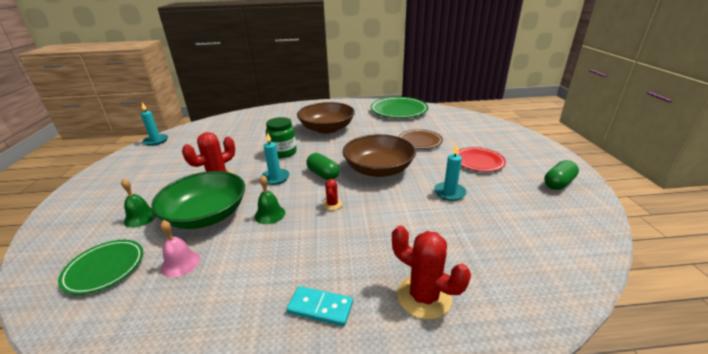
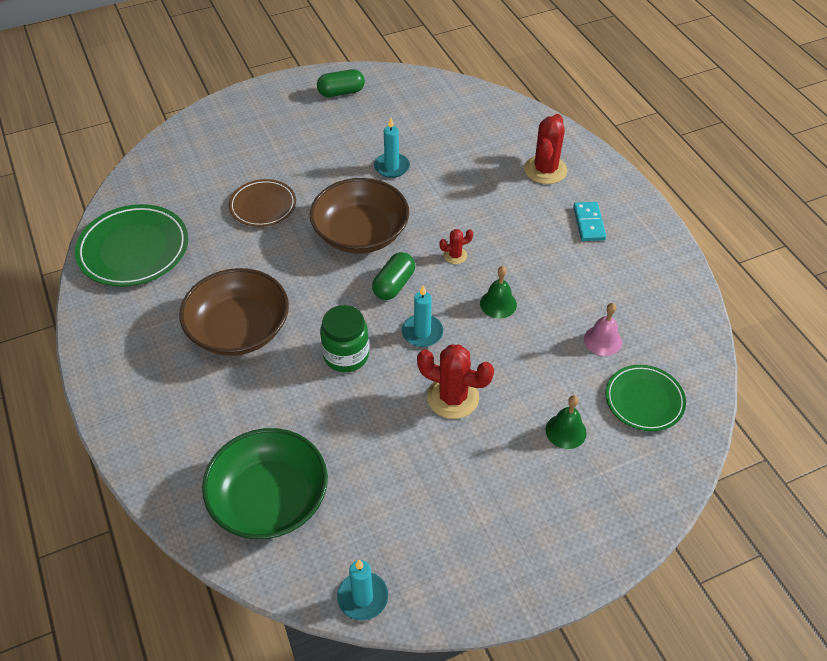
camera: 110 degrees left, 20 degrees up
green bowl [151,171,245,229] -> green bowl moved to [202,428,328,539]
red plate [457,147,506,172] -> none
green capsule [544,160,579,190] -> green capsule turned 45 degrees counterclockwise [317,69,365,97]

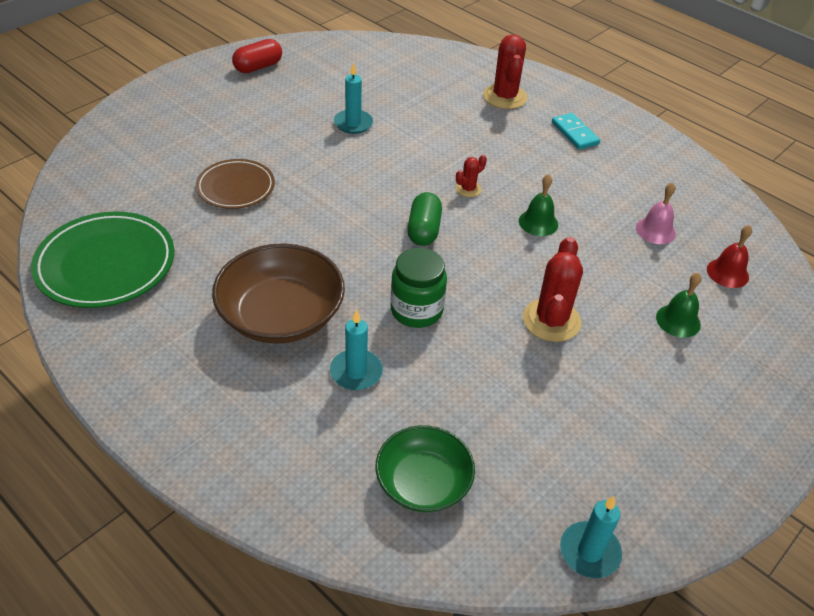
camera: 25 degrees left, 5 degrees down
green bowl [202,428,328,539] -> green bowl [376,425,475,512], size x0.65
brown bowl [310,178,409,254] -> none
green capsule [317,69,365,97] -> red capsule [232,39,282,73]
turquoise candle [402,285,443,347] -> turquoise candle moved to [330,310,383,390]
red cactus [417,344,494,419] -> red cactus turned 75 degrees counterclockwise [523,237,583,342]
green plate [606,365,686,431] -> red bell [707,225,752,288]

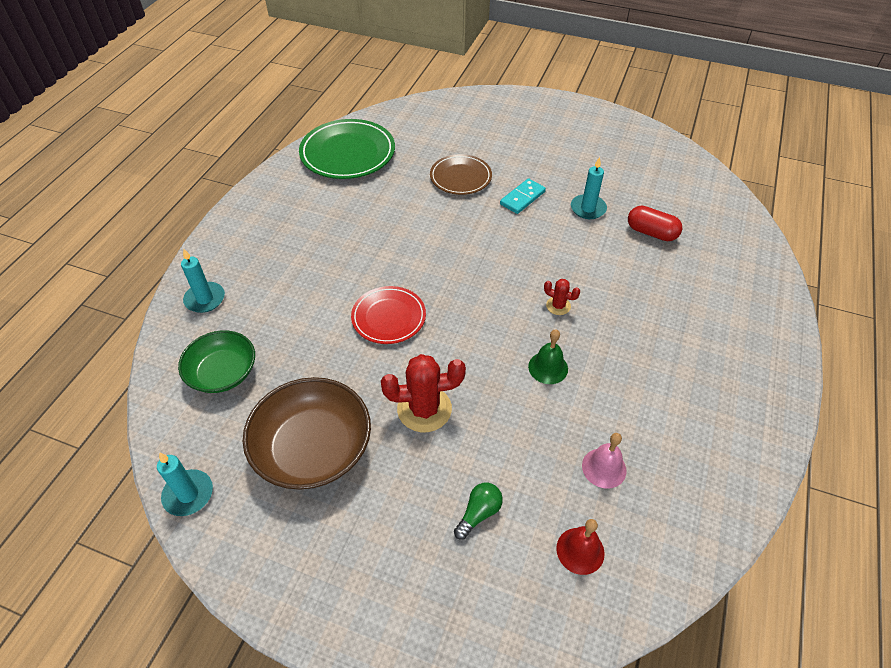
camera: 70 degrees right, 5 degrees up
brown bowl [212,243,345,344] -> brown bowl moved to [243,377,371,490]
red capsule [232,39,282,73] -> red capsule moved to [628,206,682,241]
turquoise candle [330,310,383,390] -> turquoise candle moved to [181,249,225,313]
green jar [391,248,447,328] -> red plate [351,286,426,344]
green capsule [407,192,442,246] -> none
red cactus [483,34,527,109] -> none
turquoise domino [552,113,600,150] -> turquoise domino moved to [500,178,546,214]
green bell [656,272,702,338] -> green light bulb [454,483,503,540]

